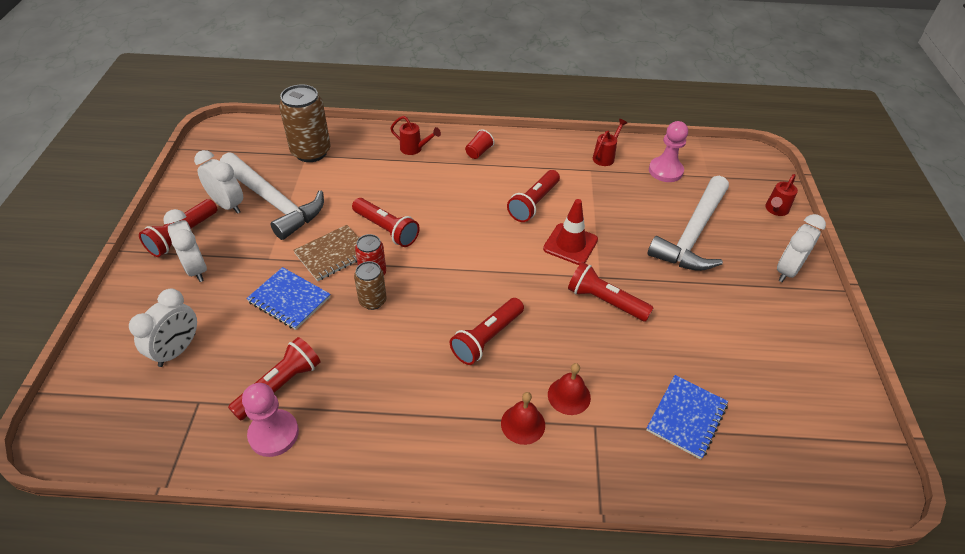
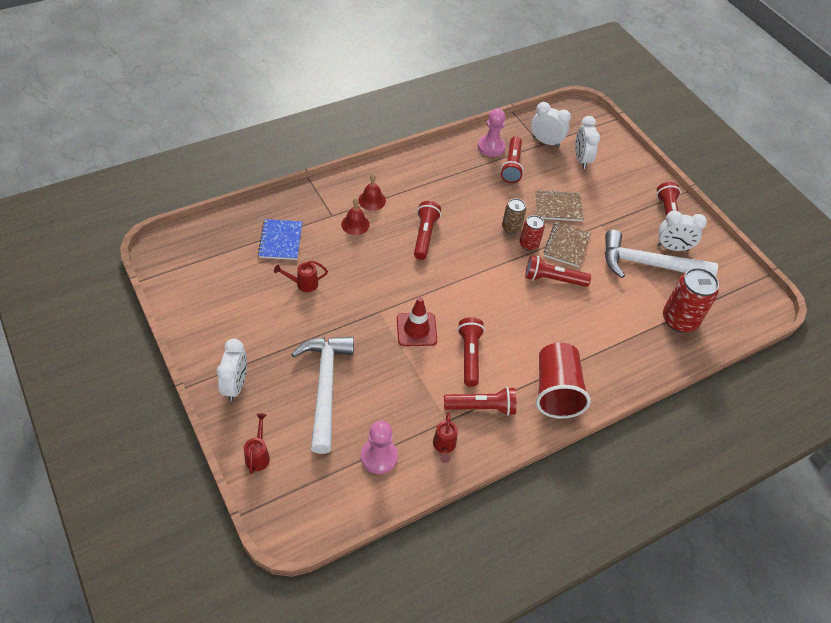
camera: 145 degrees right, 5 degrees up
white clock [163,209,207,282] -> white clock moved to [531,102,571,147]
blue notebook [246,267,330,330] -> brown notebook [535,190,584,221]
brown can [279,84,331,162] -> red can [663,268,719,333]
red watering can [390,116,441,155] -> red watering can moved to [274,260,328,292]
red cup [465,129,494,159] -> red cup [536,342,591,419], size x2.37
red flashlight [568,262,654,322] -> red flashlight moved to [444,387,516,416]

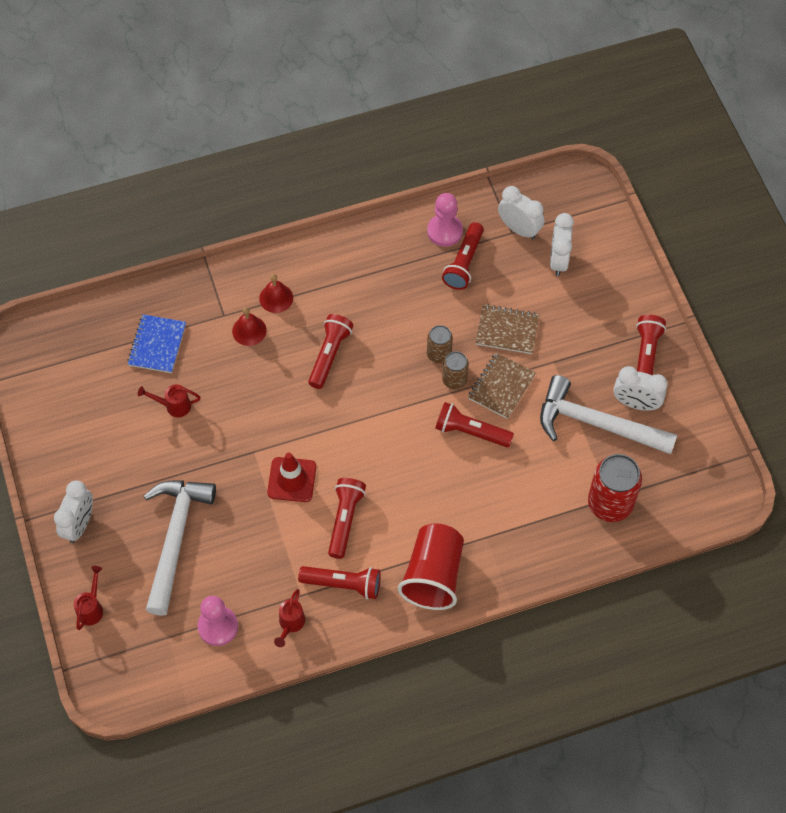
camera: 15 degrees right, 10 degrees up
red can [520,215,545,251] -> brown can [442,351,469,390]

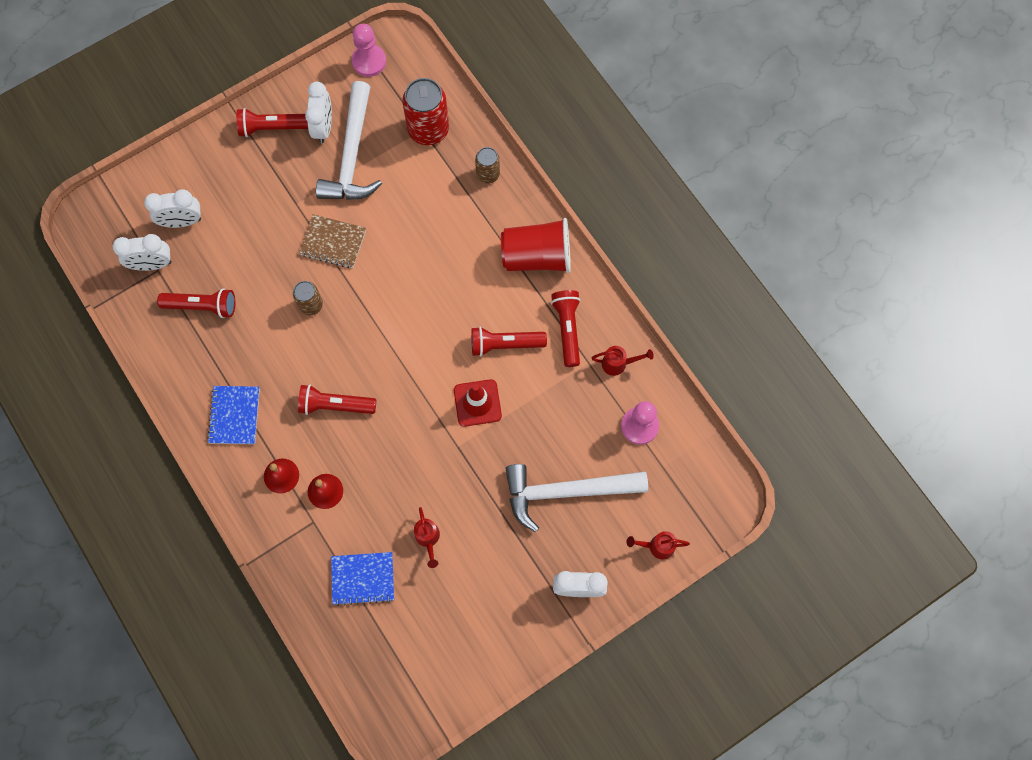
camera: 105 degrees left, 10 degrees up
pink pawn [427,193,463,247] -> pink pawn moved to [352,24,386,77]
red flashlight [435,402,514,447] -> none
brown can [442,351,469,390] -> brown can moved to [475,147,500,184]
brown notebook [475,304,540,354] -> none
white clock [498,186,544,239] -> white clock turned 120 degrees counterclockwise [113,234,171,271]
none -> blue notebook [207,386,260,444]

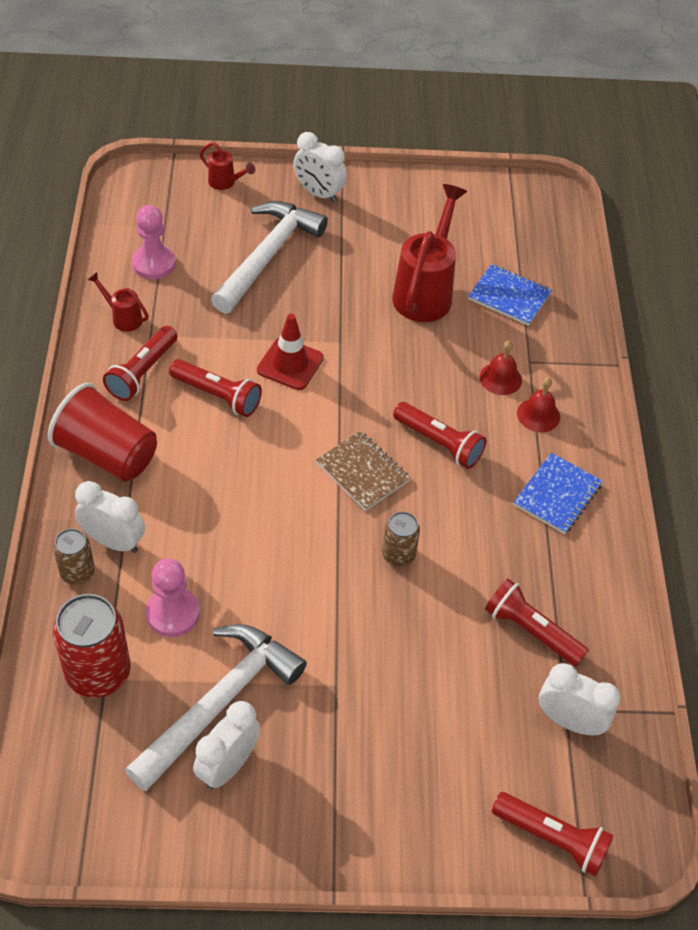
camera: 150 degrees left, 20 degrees down
white clock [144,189,201,228] -> white clock moved to [75,481,145,553]
red flashlight [236,108,308,137] -> red flashlight moved to [492,792,613,876]
brown notebook [299,214,366,268] -> brown notebook moved to [316,431,410,511]
pink pawn [352,24,386,77] -> pink pawn moved to [146,558,200,637]
red watering can [414,507,440,568] -> red watering can [392,184,467,322], size x2.10
white hammer [505,464,648,533] -> white hammer turned 90 degrees counterclockwise [211,201,328,313]

